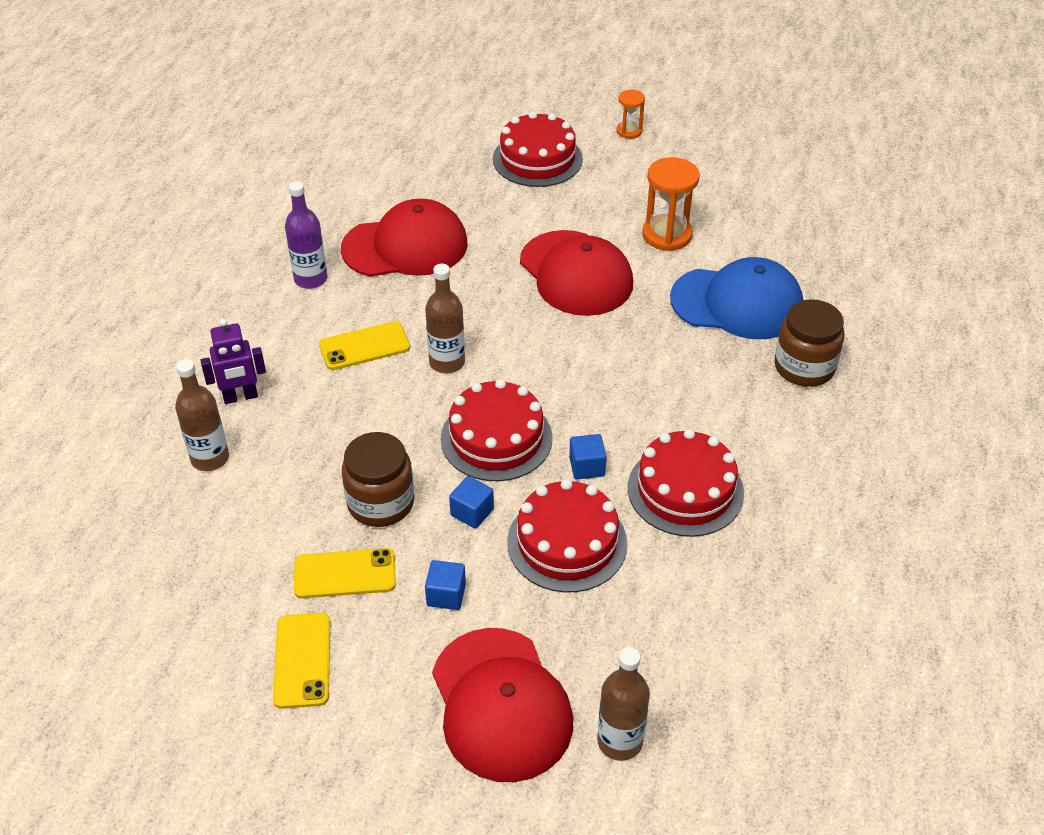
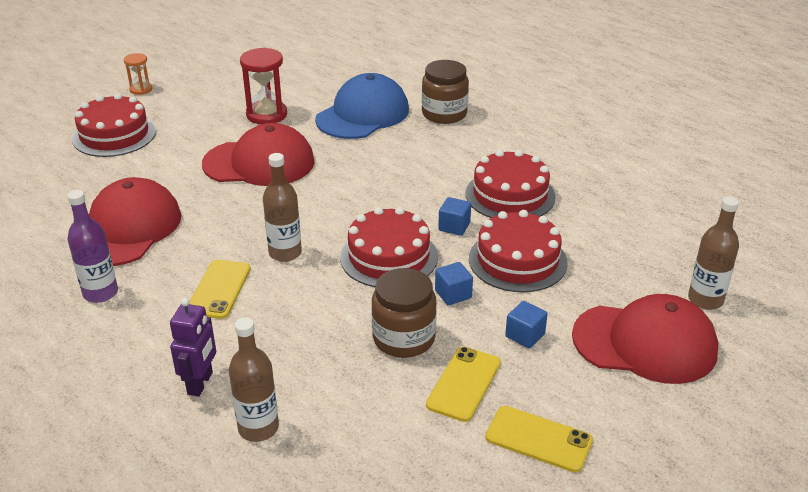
camera: 60 degrees left, 10 degrees down
orange hourglass [642,157,700,251] -> red hourglass [240,48,287,124]

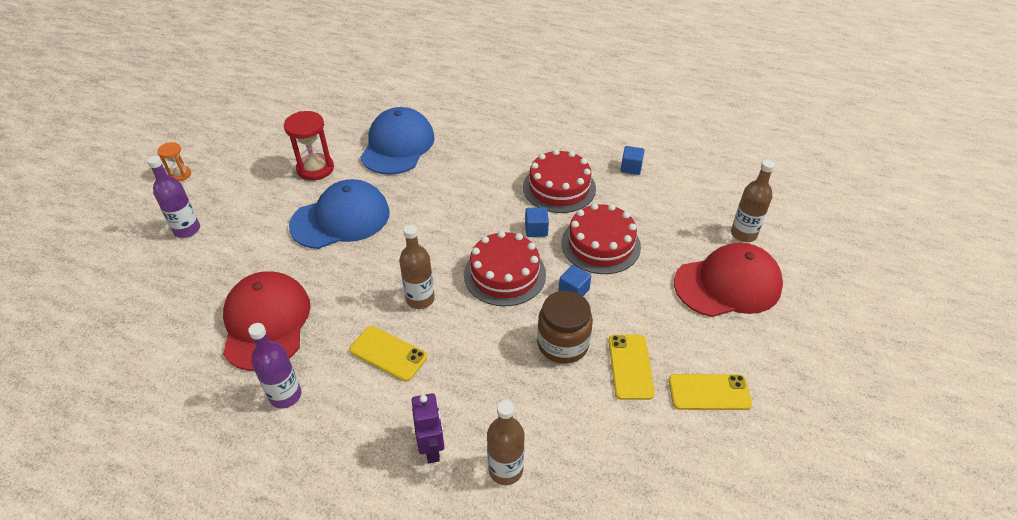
camera: 25 degrees left, 10 degrees up
red cake [72,93,156,157] -> purple bottle [147,156,200,238]
yellow phone [189,260,251,319] -> yellow phone turned 45 degrees counterclockwise [349,326,427,382]
red cap [202,123,315,186] -> blue cap [289,179,390,249]
brown jar [422,60,469,124] -> none
blue cube [505,301,548,348] -> blue cube moved to [621,146,645,175]

